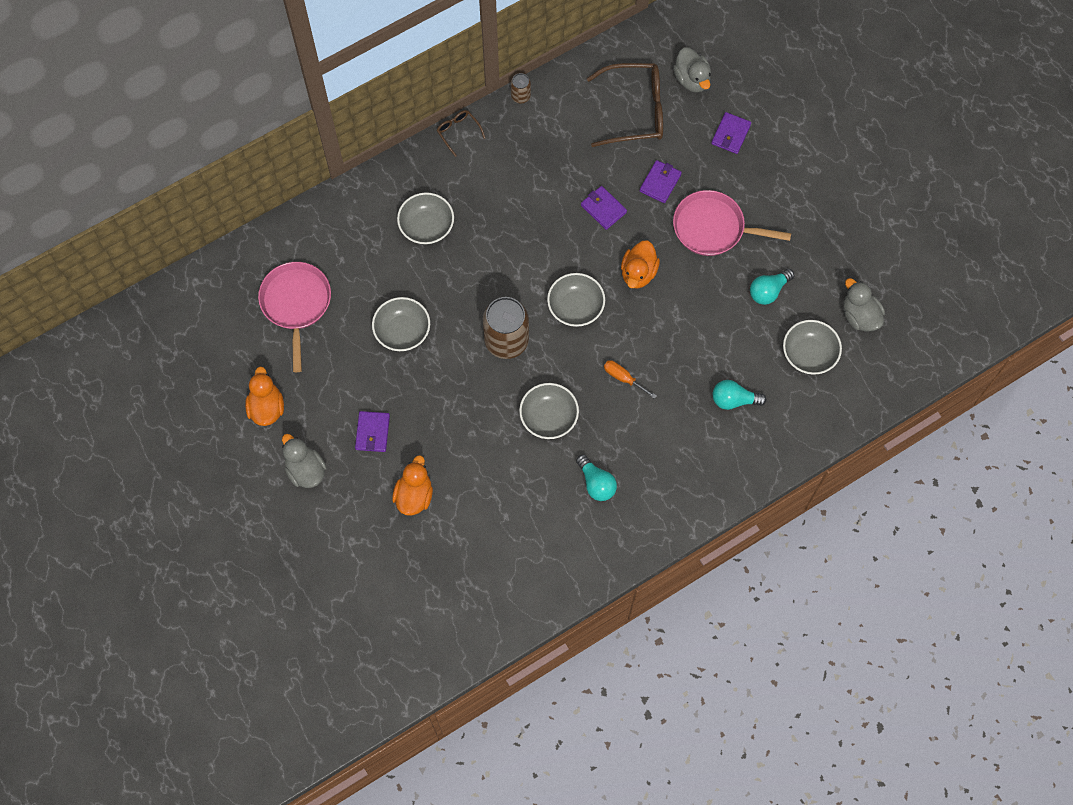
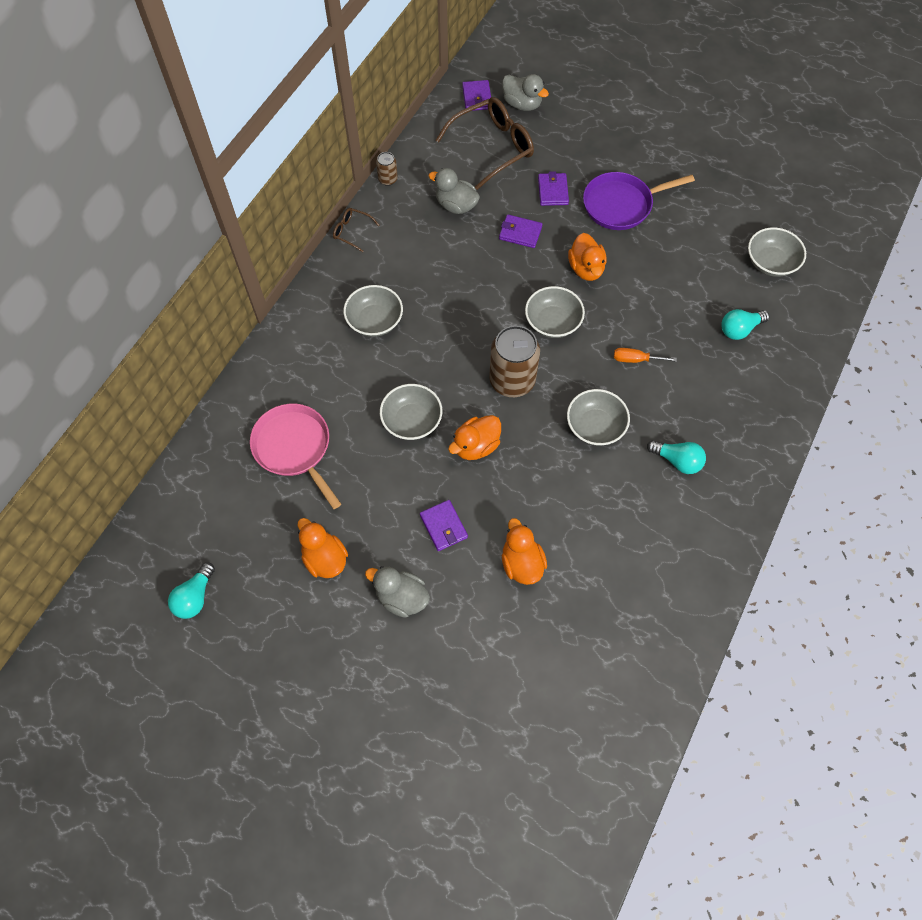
camera: 30 degrees left, 5 degrees down
pink pan [673,190,791,256] -> purple pan [583,172,695,230]
purple wallet [711,112,751,154] -> purple wallet moved to [462,80,491,111]
turquoise light bulb [750,269,794,305] -> turquoise light bulb moved to [168,562,215,619]
grey duck [843,278,885,332] -> grey duck moved to [429,168,480,214]
none -> orange duck [448,415,501,460]

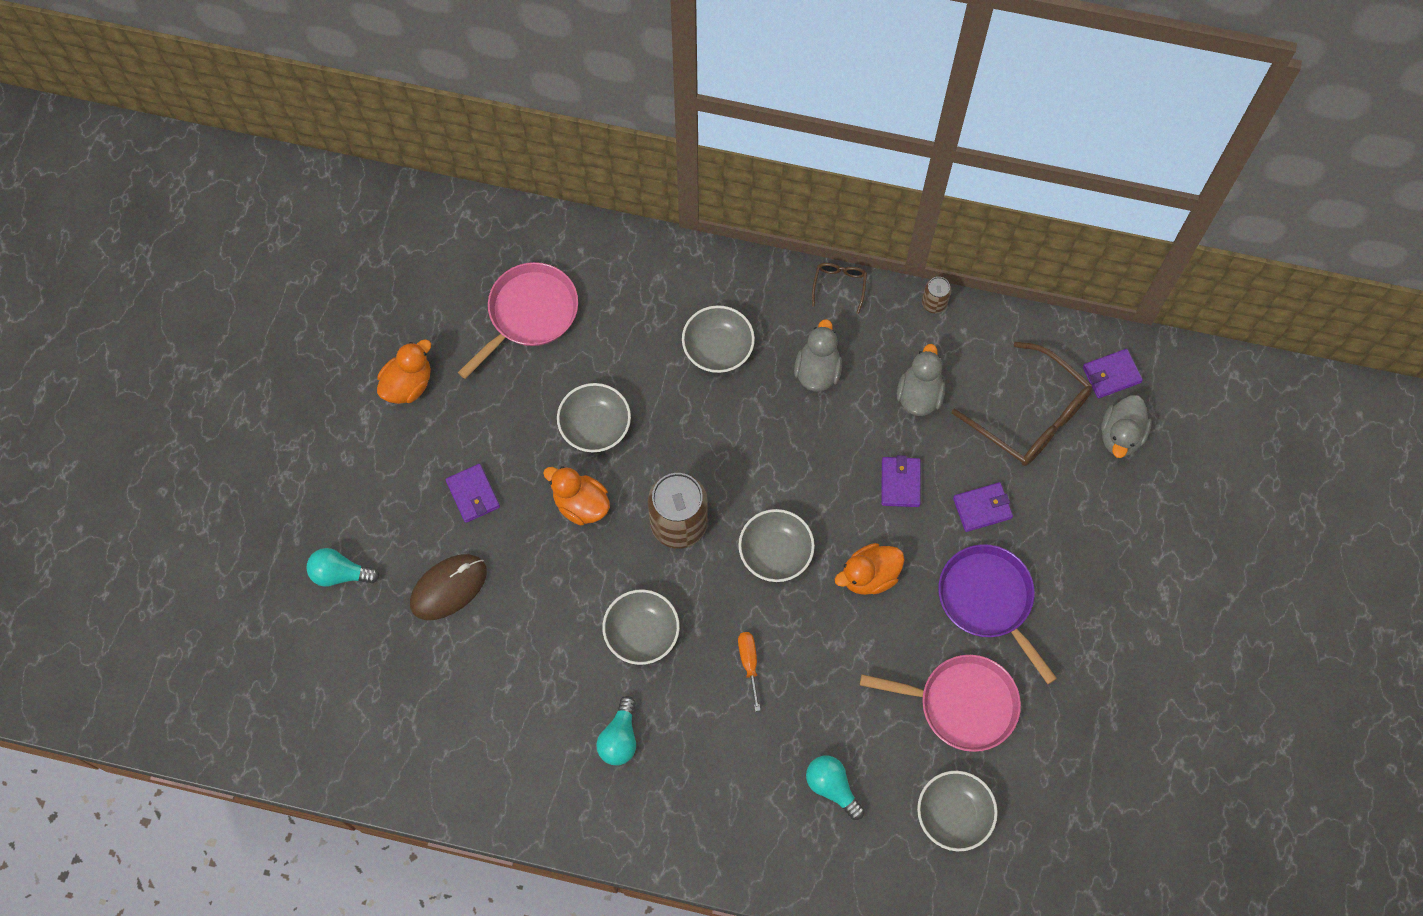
camera: 75 degrees right, 5 degrees up
turquoise light bulb [168,562,215,619] -> turquoise light bulb moved to [307,548,379,587]
grey duck [365,566,430,618] -> grey duck moved to [794,319,842,392]
purple wallet [420,500,468,551] -> purple wallet turned 75 degrees counterclockwise [445,464,500,523]
orange duck [502,518,547,585] -> brown mouse [410,554,487,620]
none -> pink pan [860,655,1021,752]

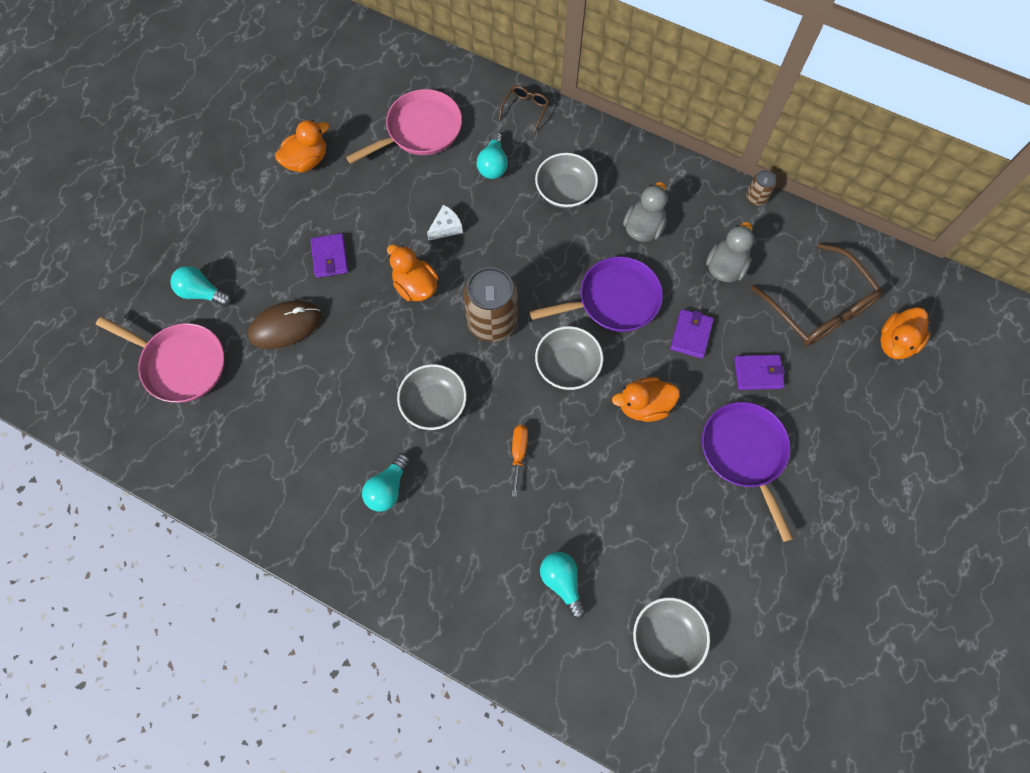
camera: 15 degrees right, 0 degrees up
grey bowl [557,383,631,452] -> white cheese [427,205,463,240]
brown glasses [812,263,867,314] -> brown glasses moved to [499,86,549,133]
pink pan [860,655,1021,752] -> pink pan moved to [96,317,224,402]
purple wallet [1083,349,1143,398] -> none
grey duck [1101,395,1152,458] -> orange duck [880,307,930,359]
none -> turquoise light bulb [477,132,508,179]
none -> purple pan [529,257,663,332]

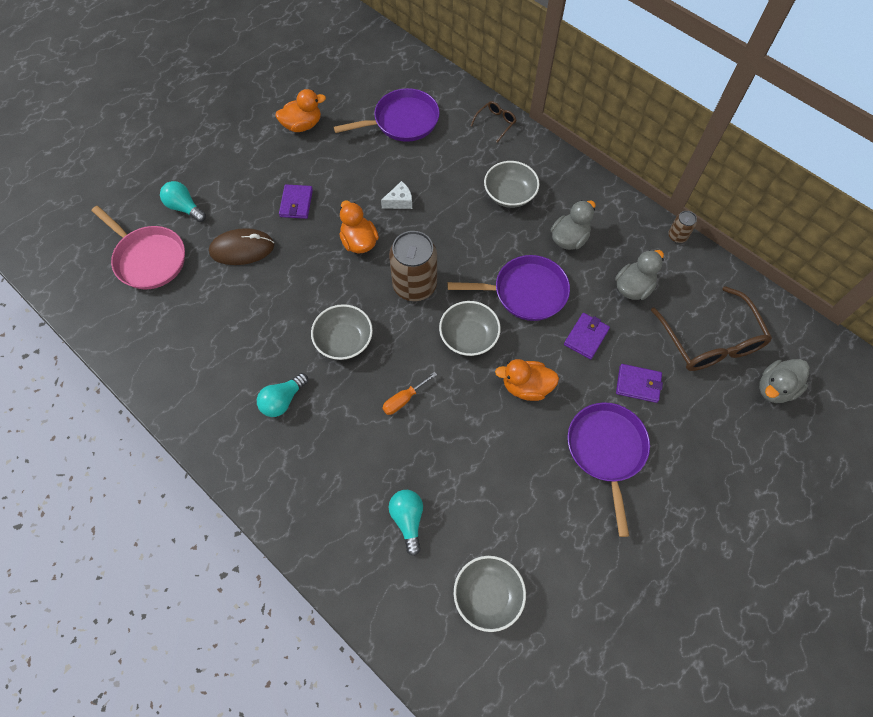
camera: 15 degrees right, 5 degrees down
pink pan [346,89,462,164] -> purple pan [334,88,440,142]
turquoise light bulb [477,132,508,179] -> none
orange screwdriver [512,425,528,497] -> orange screwdriver turned 150 degrees counterclockwise [382,372,437,415]
orange duck [880,307,930,359] -> grey duck [759,359,809,403]

